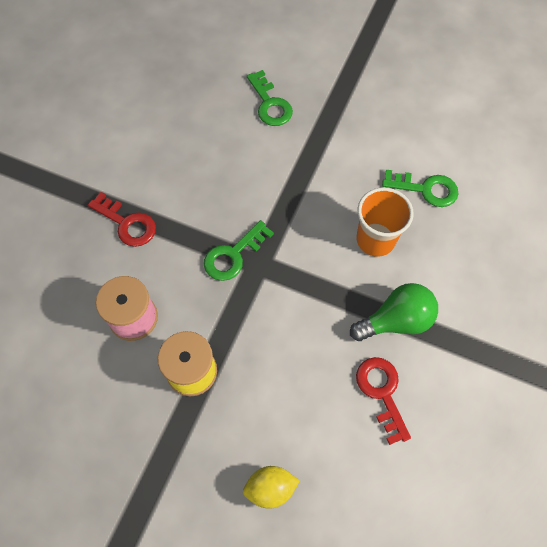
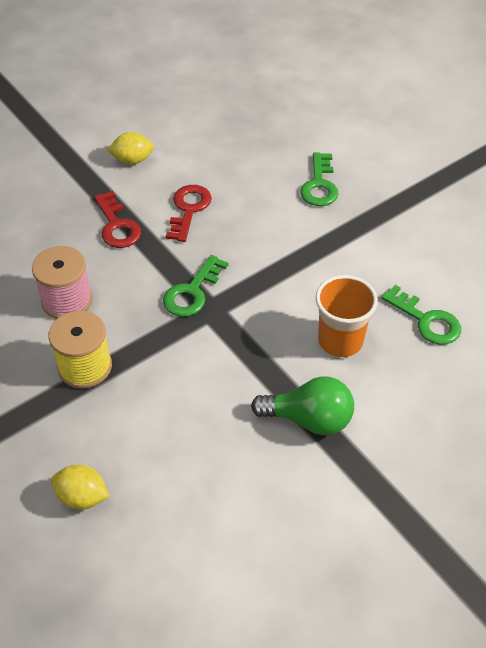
camera: 30 degrees right, 15 degrees down
green key [204,220,274,281] -> green key turned 45 degrees counterclockwise [163,255,228,317]
red key [356,357,411,445] -> red key moved to [166,185,212,242]
none -> yellow lemon [108,132,154,164]

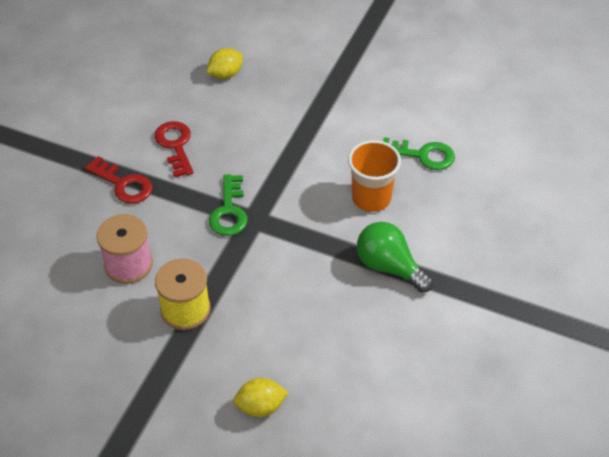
camera: 30 degrees left, 0 degrees up
yellow lemon [108,132,154,164] -> yellow lemon moved to [206,48,243,79]
green light bulb [251,376,354,435] -> green light bulb turned 120 degrees counterclockwise [357,222,433,293]
green key [300,152,338,206] -> none

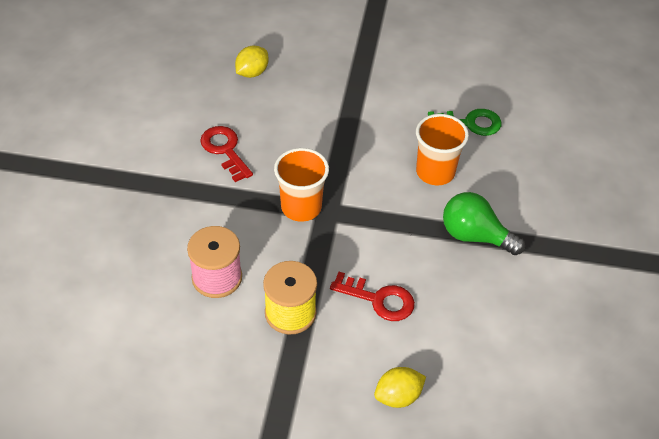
camera: 15 degrees left, 0 degrees up
red key [85,156,152,204] -> red key moved to [330,272,415,321]
green key [209,174,248,236] -> orange cup [274,148,329,222]

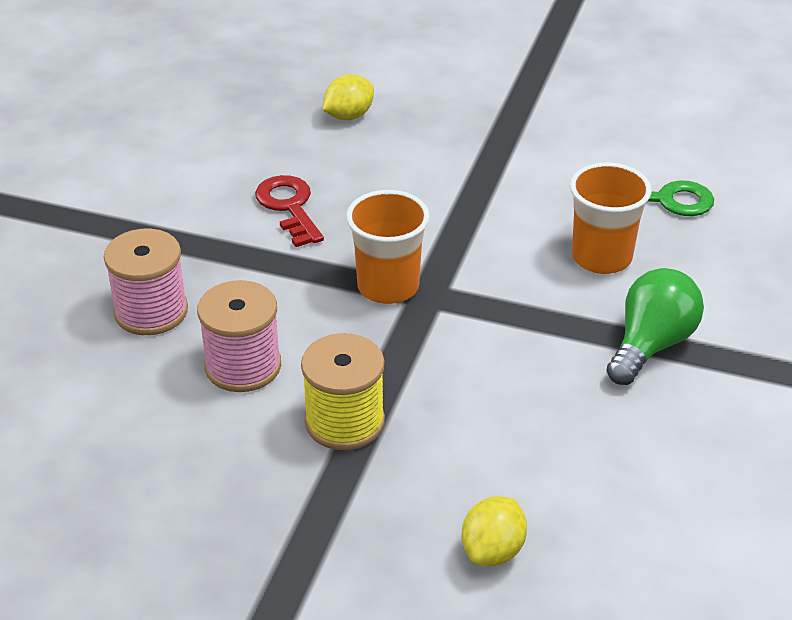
camera: 10 degrees right, 10 degrees down
red key [330,272,415,321] -> none
yellow lemon [374,367,426,408] -> yellow lemon turned 45 degrees counterclockwise [462,496,527,566]
green light bulb [443,192,525,255] -> green light bulb turned 90 degrees clockwise [606,268,704,385]
none -> pink spool [104,229,188,335]

